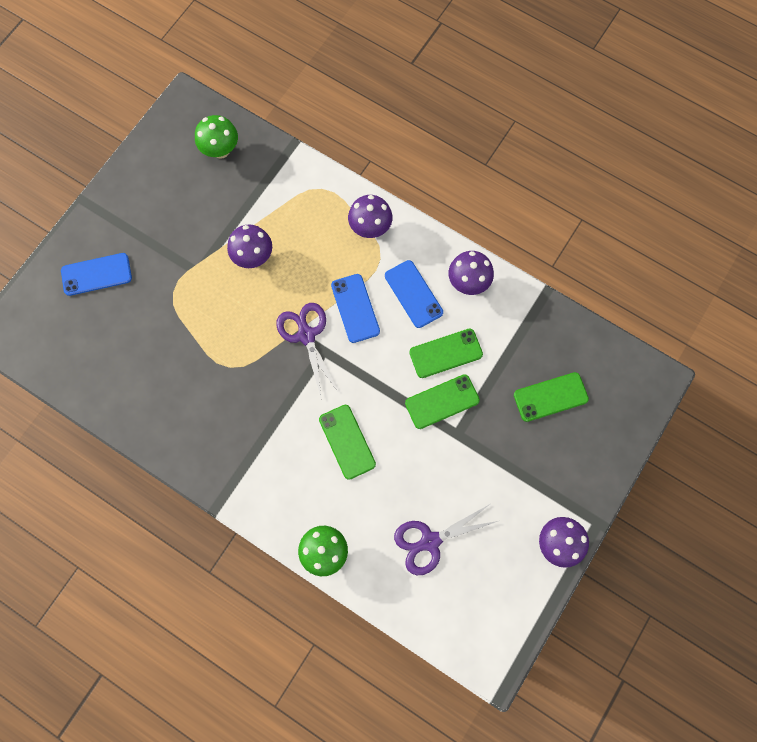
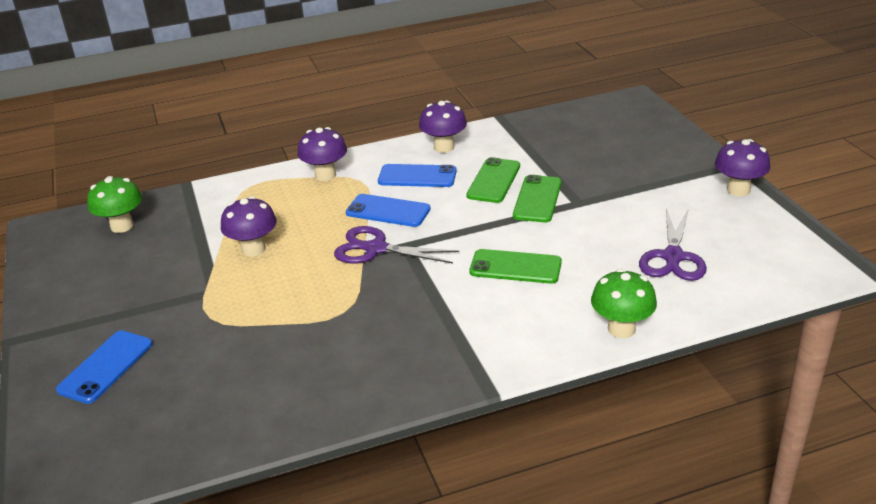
camera: 50 degrees left, 40 degrees down
green phone [514,372,589,422] -> none

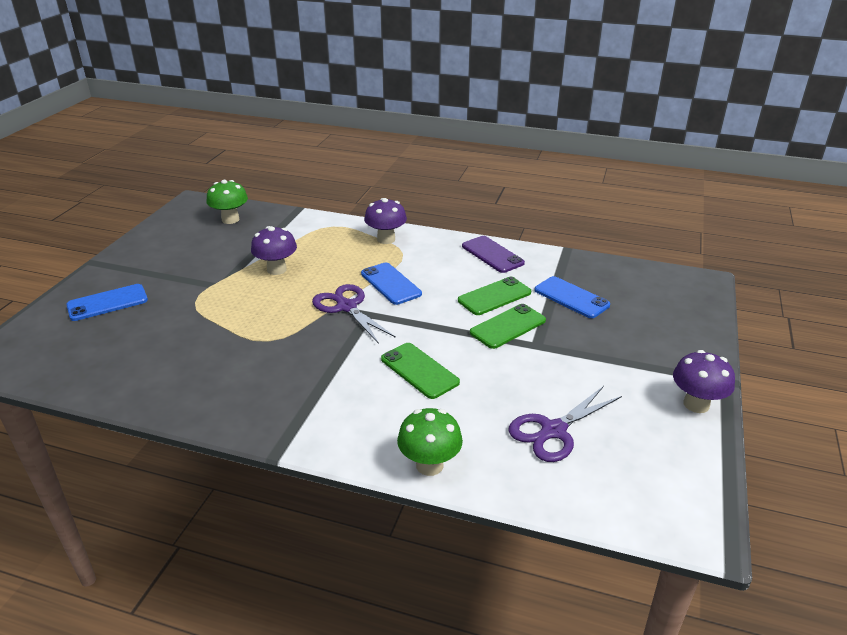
camera: 35 degrees right, 0 degrees up
blue phone [378,164,457,187] -> blue phone moved to [534,276,610,318]
purple mushroom [419,101,467,153] -> purple phone [462,236,525,273]

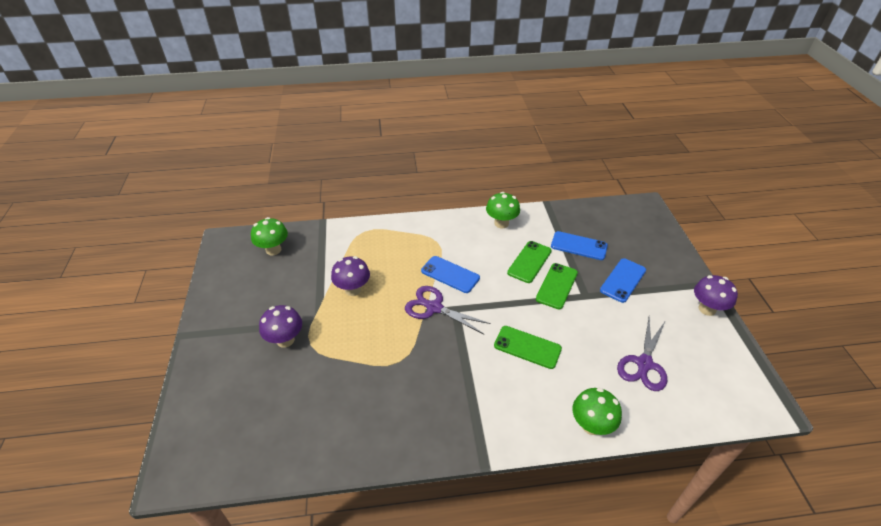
camera: 25 degrees left, 10 degrees up
blue phone [66,284,148,321] -> blue phone moved to [600,258,646,303]
purple mushroom [364,198,407,244] -> purple mushroom moved to [259,305,302,348]
purple phone [462,236,525,273] -> green mushroom [486,192,520,228]

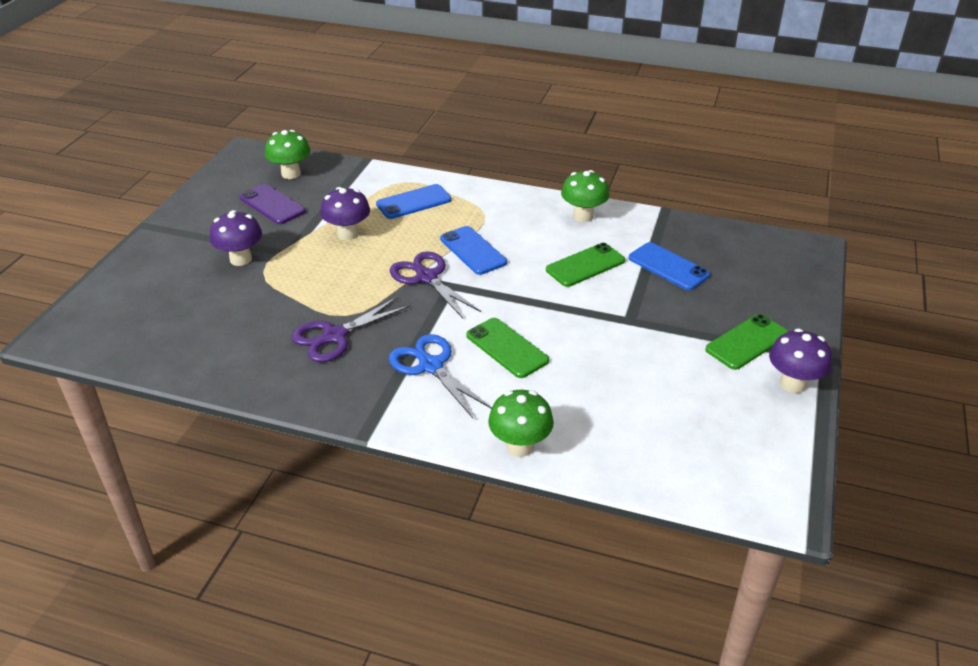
camera: 25 degrees right, 5 degrees down
green phone [536,263,578,309] -> green phone moved to [705,314,788,370]
blue phone [600,258,646,303] -> blue phone moved to [376,184,451,219]
purple scissors [617,319,667,391] -> purple scissors moved to [292,297,410,362]
none -> purple phone [240,184,305,224]
none -> blue scissors [389,334,492,418]

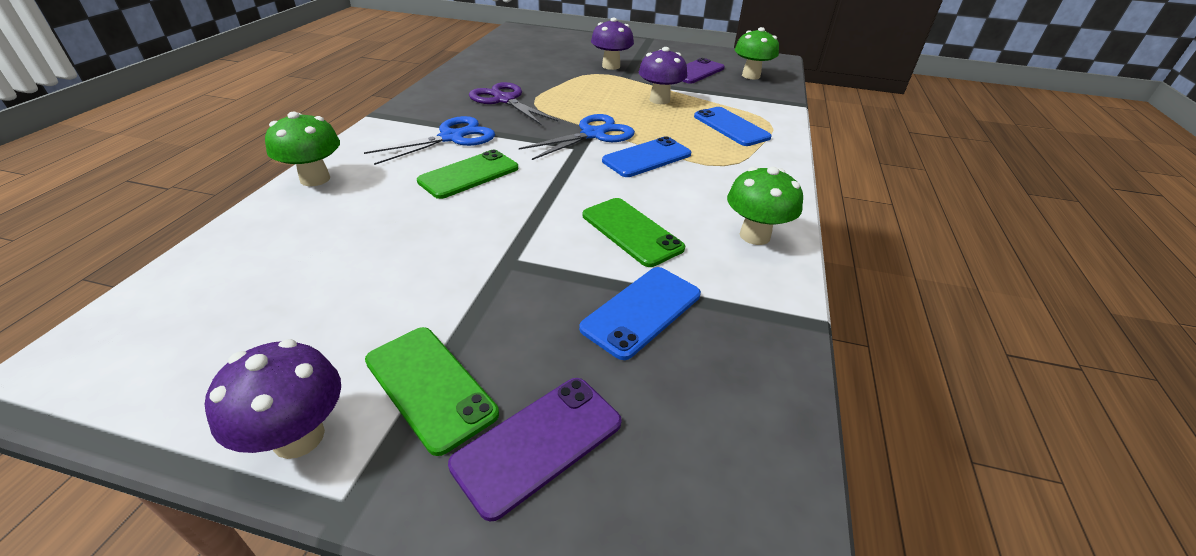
camera: 85 degrees right, 0 degrees up
purple scissors [390,251,481,318] -> blue scissors [519,114,635,160]
none -> purple phone [448,378,622,521]

